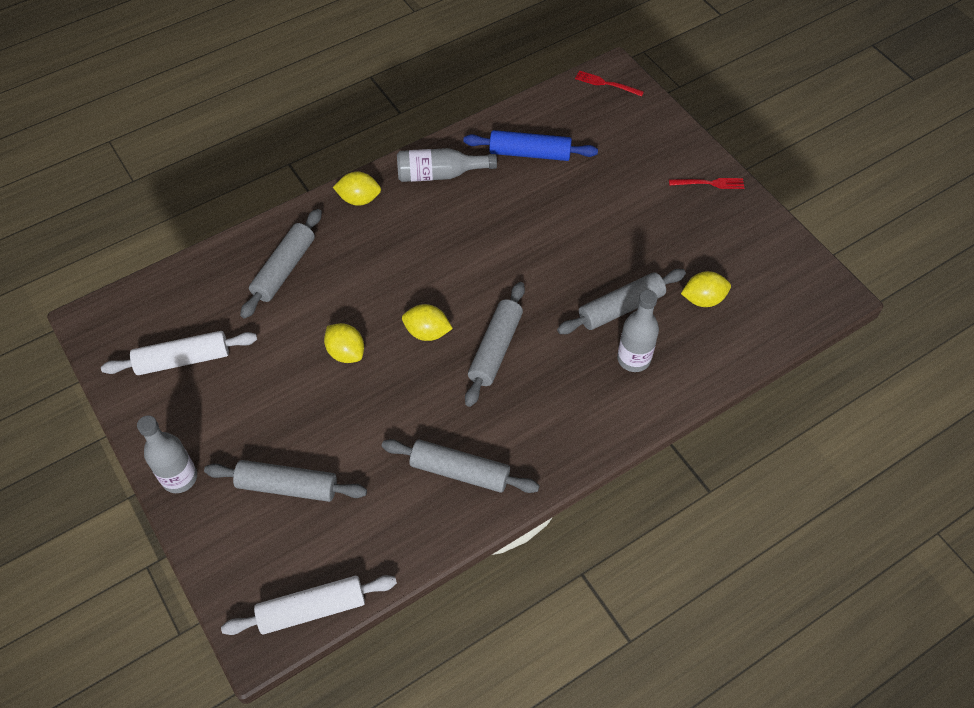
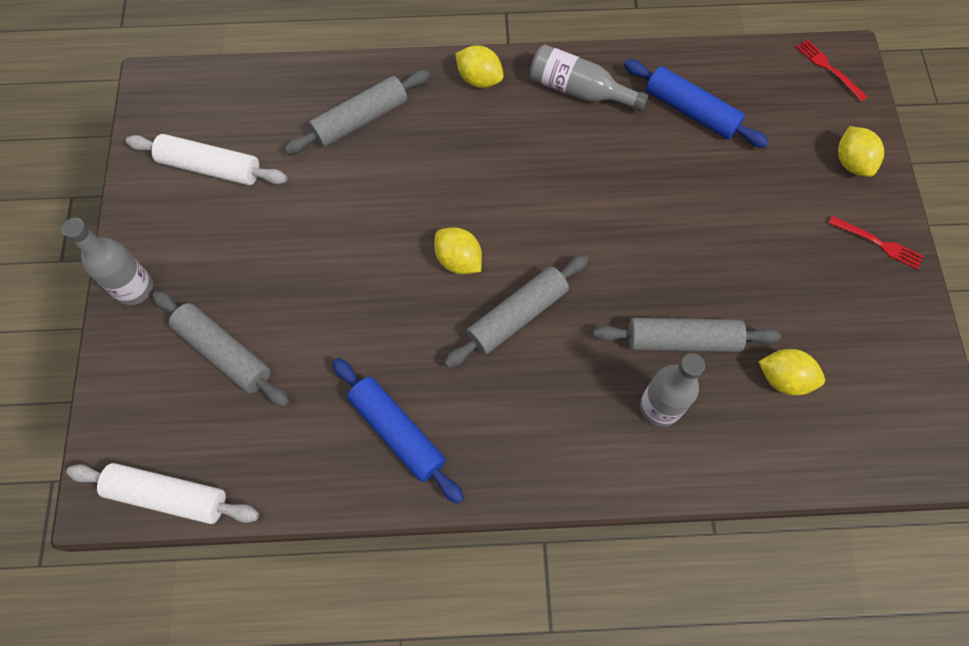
camera: 30 degrees right, 10 degrees up
yellow lemon [324,323,364,363] -> yellow lemon moved to [838,126,884,177]
grey rolling pin [382,439,540,493] -> blue rolling pin [332,358,464,504]

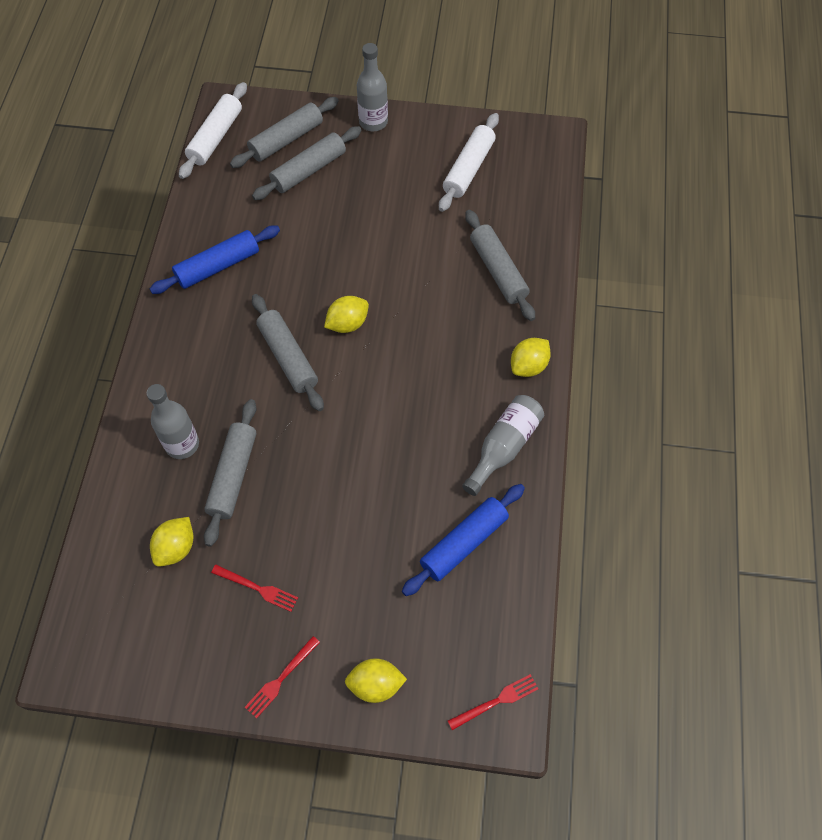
camera: 100 degrees right, 5 degrees down
none -> red fork [211,565,298,612]
none -> grey rolling pin [230,97,339,168]

